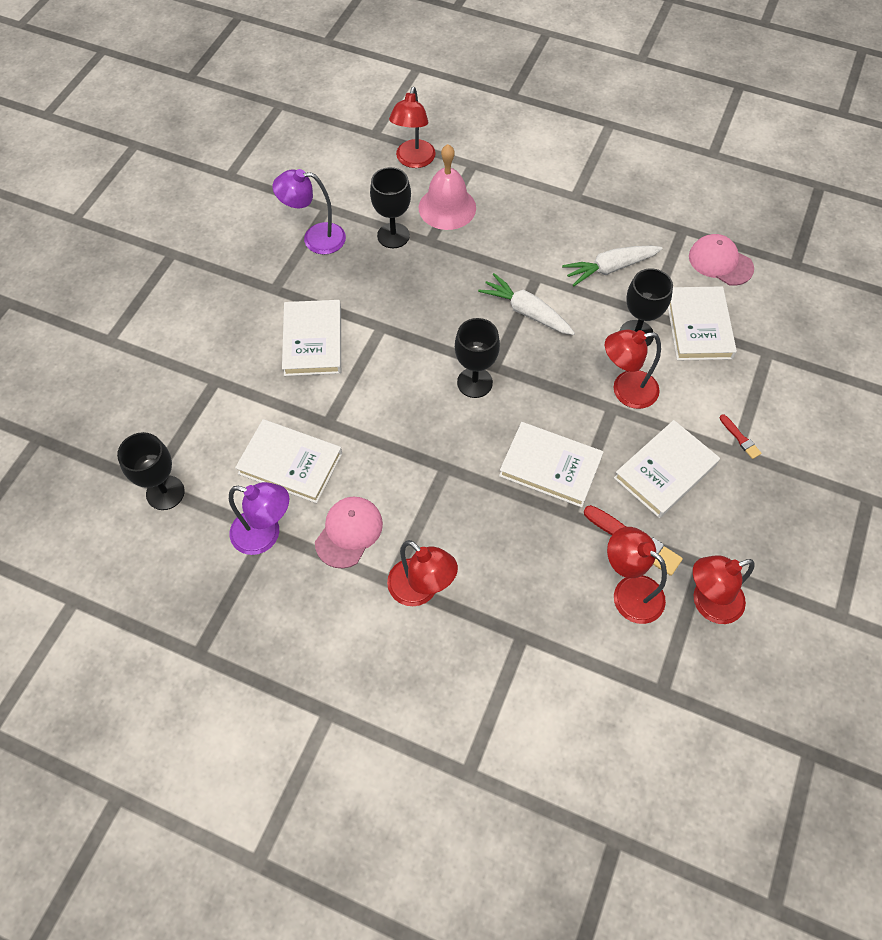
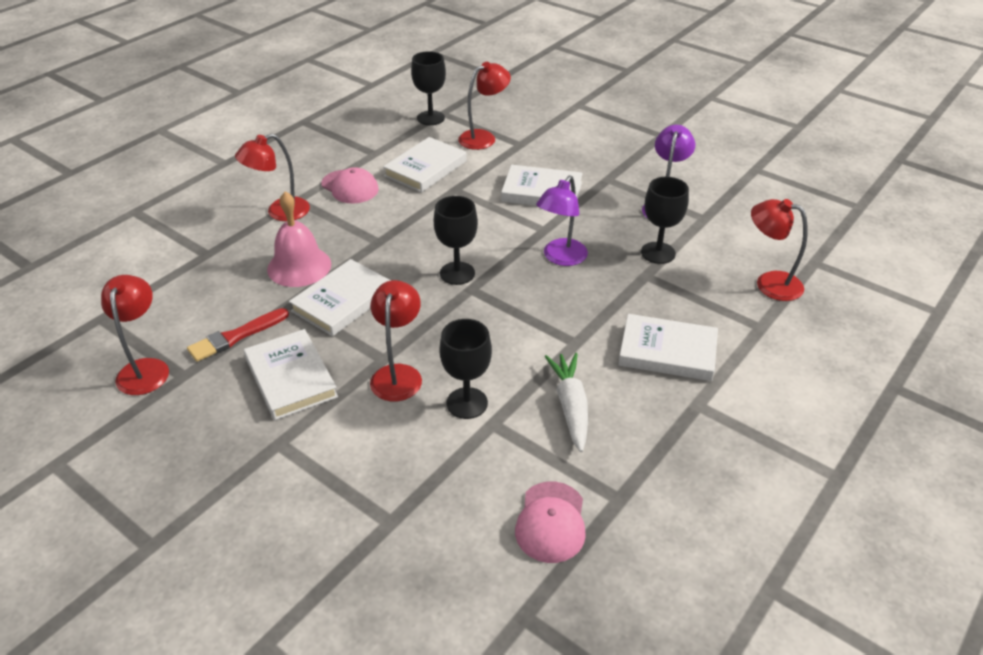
camera: 105 degrees right, 20 degrees down
purple lamp [229,482,289,555] -> purple lamp moved to [536,176,588,266]
pink bell [419,144,476,230] -> pink bell moved to [267,191,331,287]
white carrot [478,273,575,335] -> none
red lamp [607,527,667,624] -> red lamp moved to [458,62,511,150]
white book [668,286,737,360] -> white book moved to [618,314,718,381]
pink cap [689,234,754,286] -> pink cap turned 135 degrees clockwise [515,481,586,563]
red brush [719,414,762,459] -> none

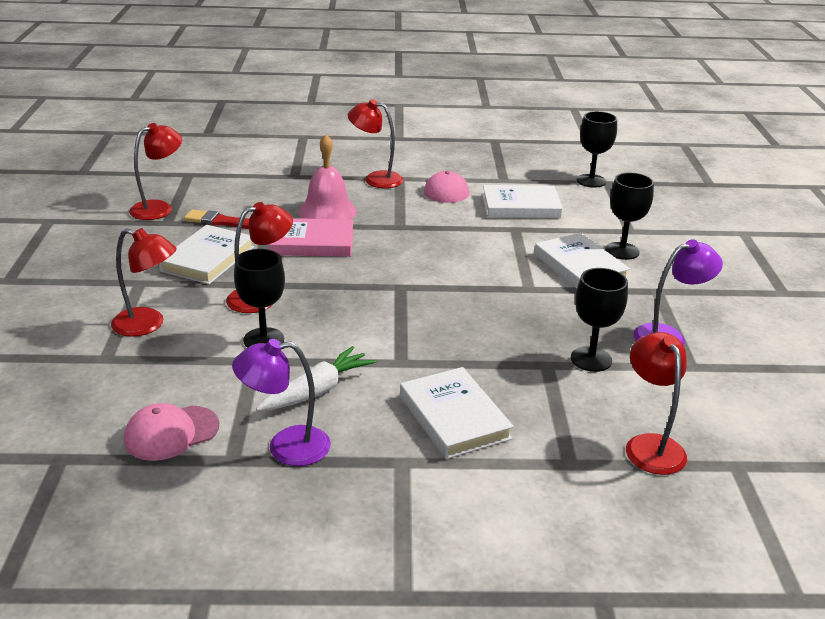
camera: 50 degrees right, 10 degrees down
white book [289,259,391,336] -> pink book [269,218,354,257]
black goblet [434,196,478,285] -> black goblet moved to [605,173,654,260]
red lamp [458,62,511,150] -> red lamp moved to [111,228,176,337]
purple lamp [536,176,588,266] -> purple lamp moved to [232,339,331,466]

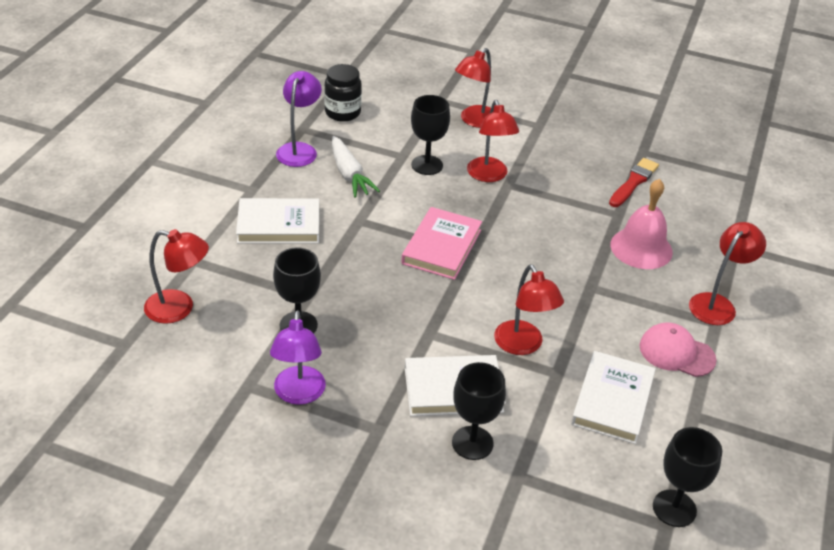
camera: 110 degrees right, 10 degrees up
pink cap [124,403,219,461] -> black jar [324,64,362,122]
red lamp [129,123,182,220] -> red lamp moved to [494,264,564,355]
white book [159,225,254,284] -> none
pink book [269,218,354,257] -> pink book moved to [401,207,482,280]

